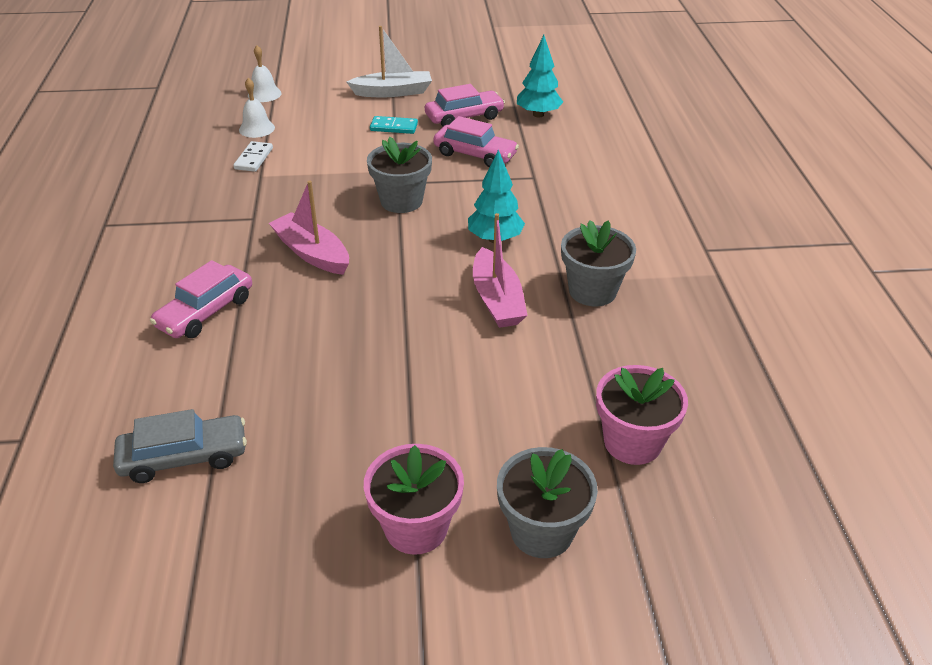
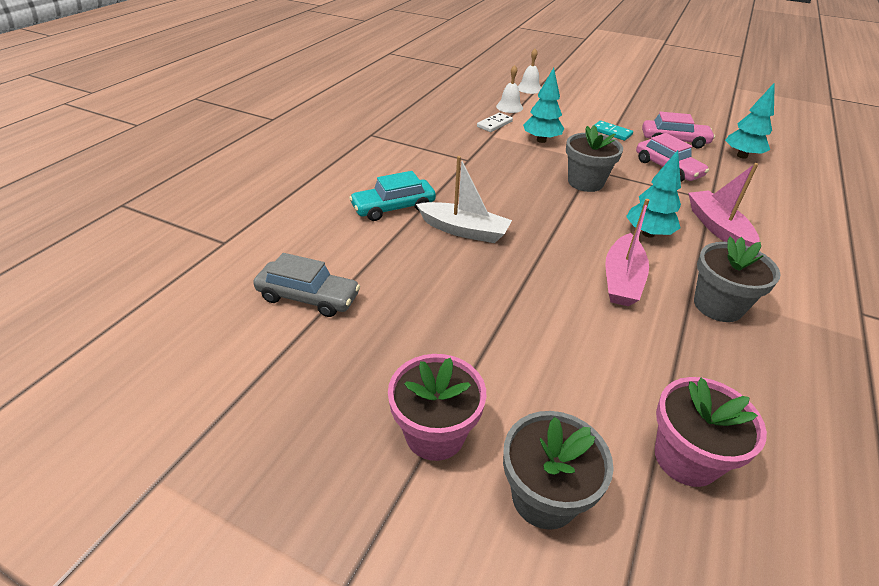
camera: 30 degrees right, 0 degrees up
pink car [150,260,252,338] -> turquoise car [349,171,436,221]
pink boat [269,181,349,275] -> pink boat moved to [688,163,760,247]
white boat [346,26,432,97] -> white boat moved to [416,156,512,243]
none -> turquoise tree [523,67,564,143]

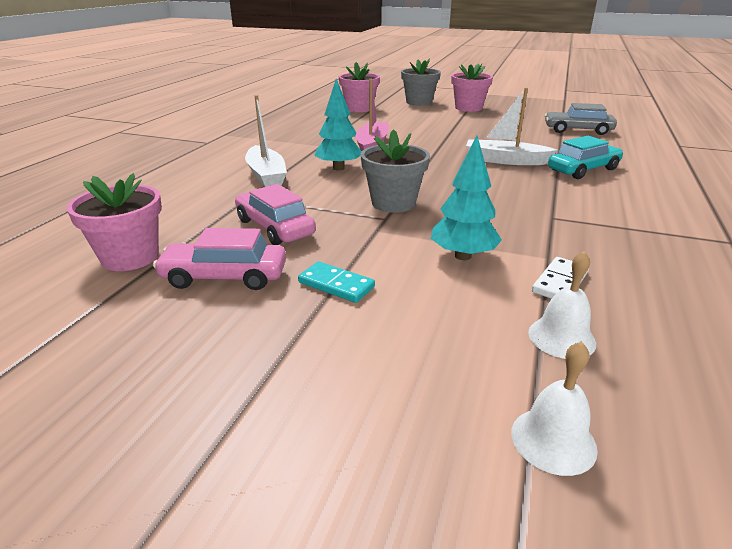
camera: 175 degrees right, 10 degrees down
pink boat [688,163,760,247] -> white boat [245,95,287,187]
grey flower pot [694,237,781,322] -> none
turquoise tree [725,82,775,159] -> pink flower pot [67,173,162,271]

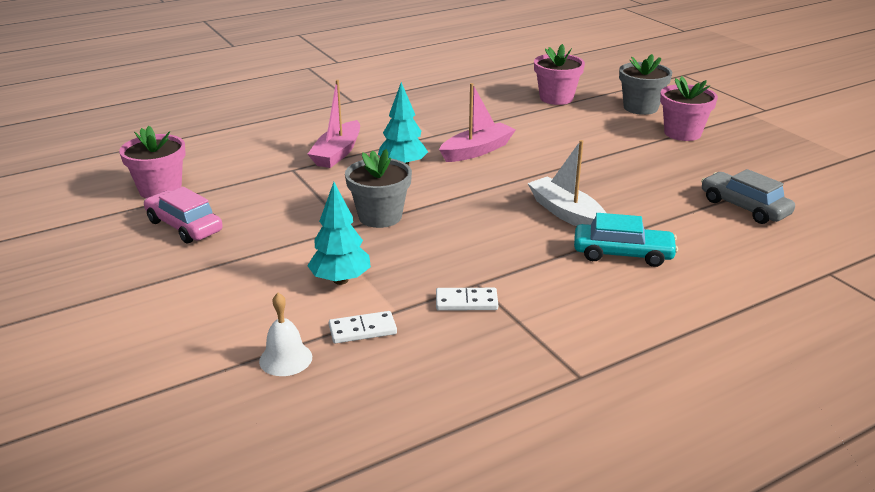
camera: 40 degrees right, 0 degrees up
pink car [235,184,316,245] -> none
white boat [245,95,287,187] -> pink boat [308,80,360,168]
turquoise domino [298,262,375,303] -> none
white bell [511,341,598,476] -> none
none -> white domino [436,288,498,311]

